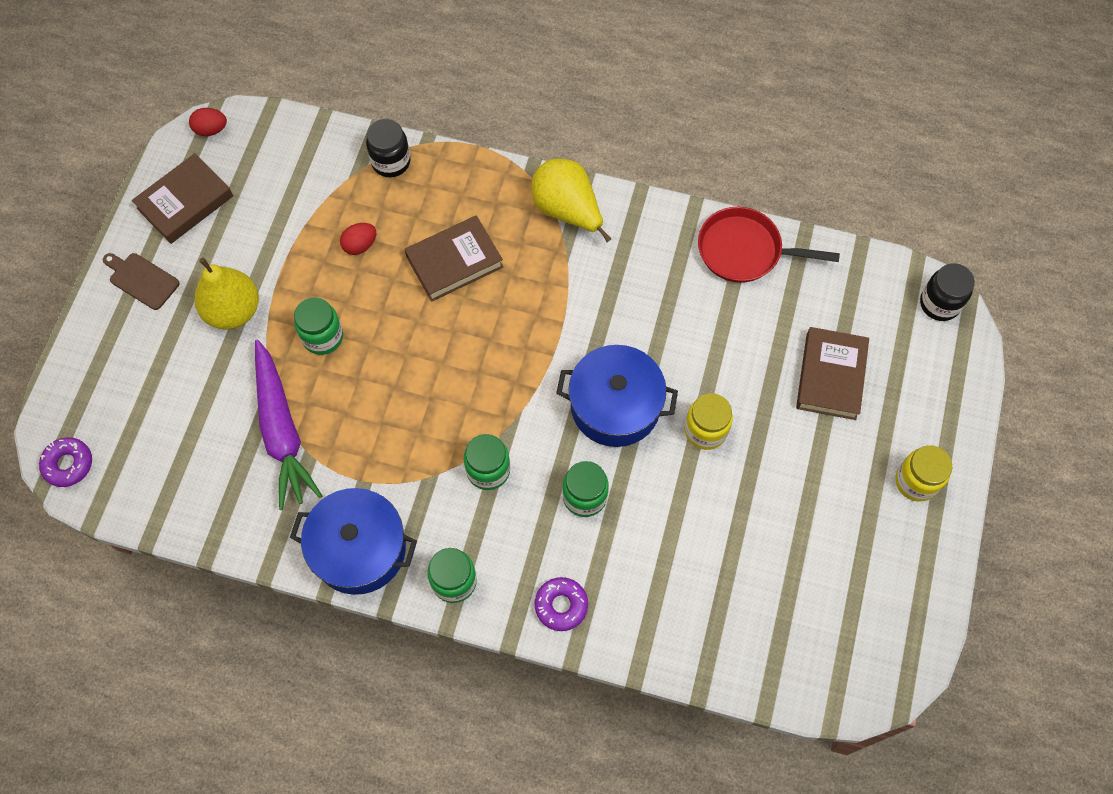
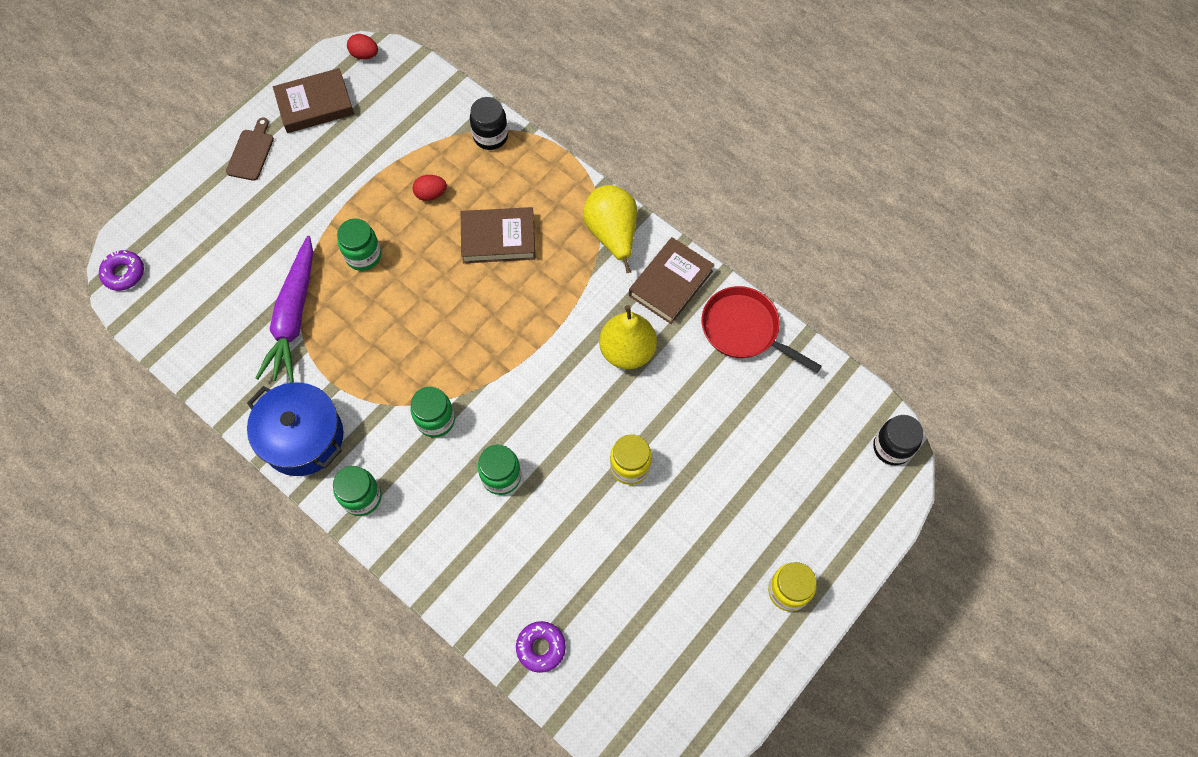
camera: 25 degrees right, 0 degrees up
brown cutting board [103,253,180,310] -> brown cutting board turned 45 degrees clockwise [226,118,274,181]
yellow pear [195,257,259,329] -> yellow pear moved to [599,305,657,369]
purple donut [535,577,588,631] -> purple donut moved to [516,621,566,673]
blue pot [556,345,678,447] -> none
brown book [796,327,869,420] -> brown book moved to [629,237,714,324]

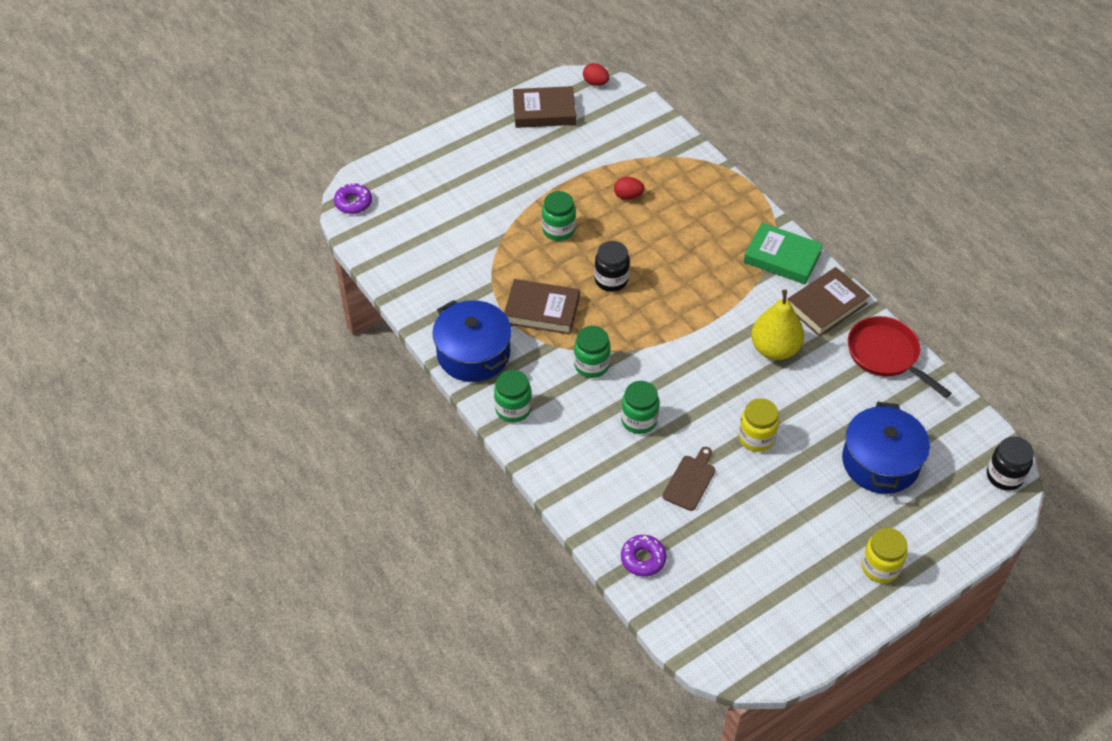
camera: 15 degrees right, 15 degrees down
brown cutting board [226,118,274,181] -> brown cutting board moved to [663,447,715,511]
purple carrot [256,236,313,383] -> none
brown book [461,207,536,263] -> brown book moved to [504,279,580,334]
black jar [470,97,508,150] -> black jar moved to [594,241,630,292]
yellow pear [583,185,637,274] -> green book [744,223,823,284]
none -> blue pot [842,402,930,494]

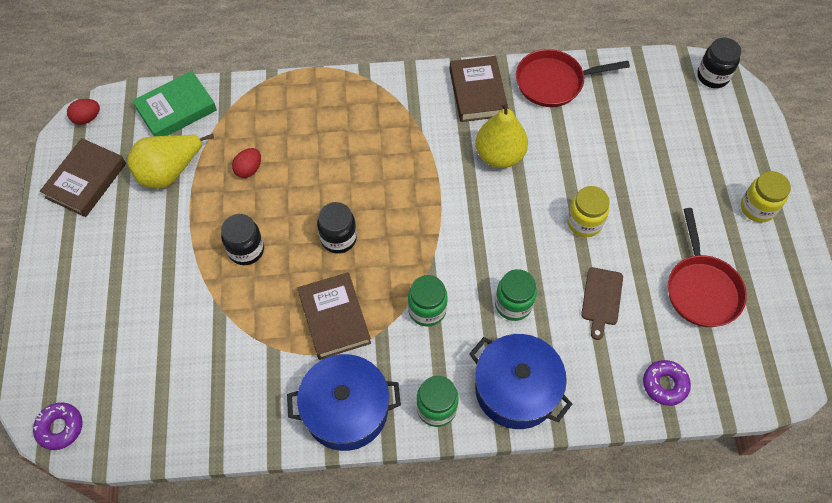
camera: 60 degrees left, 10 degrees up
brown book [504,279,580,334] -> brown book turned 60 degrees counterclockwise [297,272,371,360]
green jar [542,191,576,241] -> black jar [221,214,264,265]
brown cutting board [663,447,715,511] -> brown cutting board turned 135 degrees counterclockwise [581,267,623,340]
green book [744,223,823,284] -> green book moved to [132,71,217,136]
blue pot [842,402,930,494] -> blue pot moved to [469,334,572,429]
none -> yellow pear [127,134,214,189]
none -> red pan [668,208,747,327]

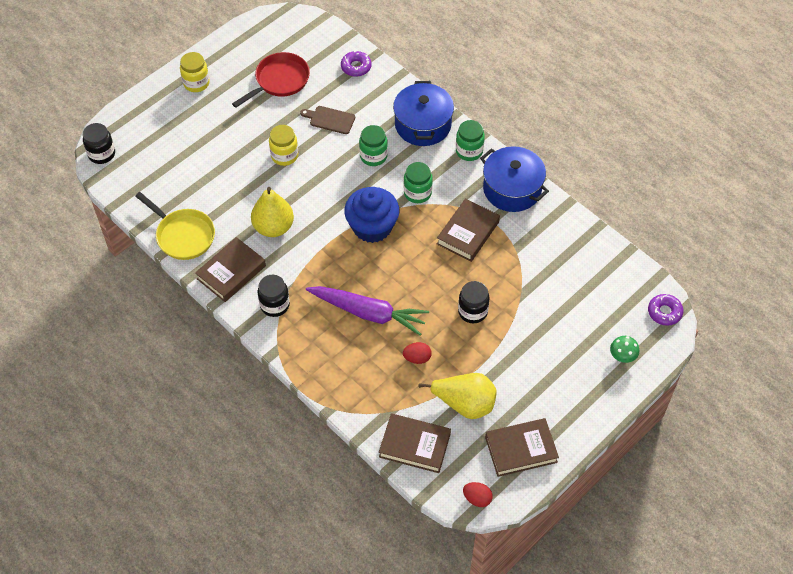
camera: 130 degrees left, 5 degrees down
green book [132,71,217,136] -> brown book [379,413,451,473]
black jar [317,202,357,254] -> black jar moved to [258,275,290,317]
red pan [516,49,630,107] -> yellow pan [135,192,215,260]
brown cutting board [581,267,623,340] -> brown cutting board turned 135 degrees counterclockwise [300,106,355,134]
none -> purple carrot [306,286,429,336]
none -> blue cupcake [344,187,399,243]
none -> green mushroom [610,336,639,363]

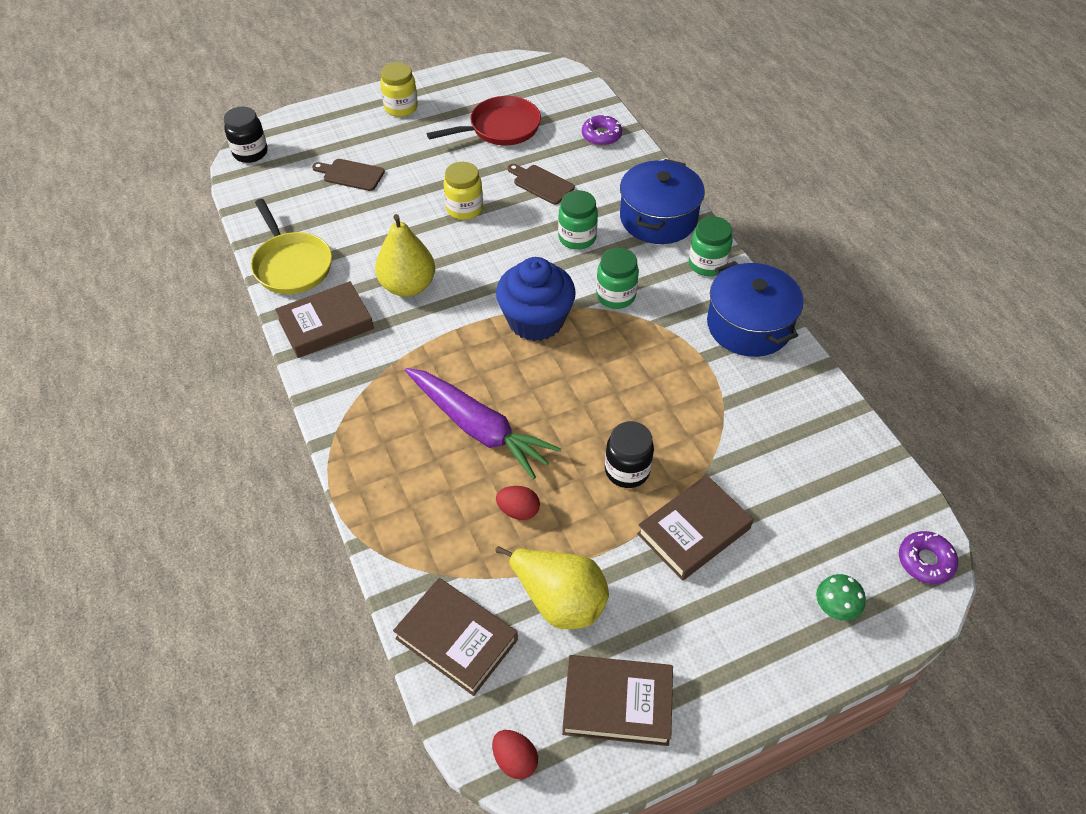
camera: 20 degrees right, 5 degrees down
black jar [258,275,290,317] -> none
brown book [437,198,500,262] -> brown book moved to [637,475,753,581]
none -> brown cutting board [312,159,385,191]

